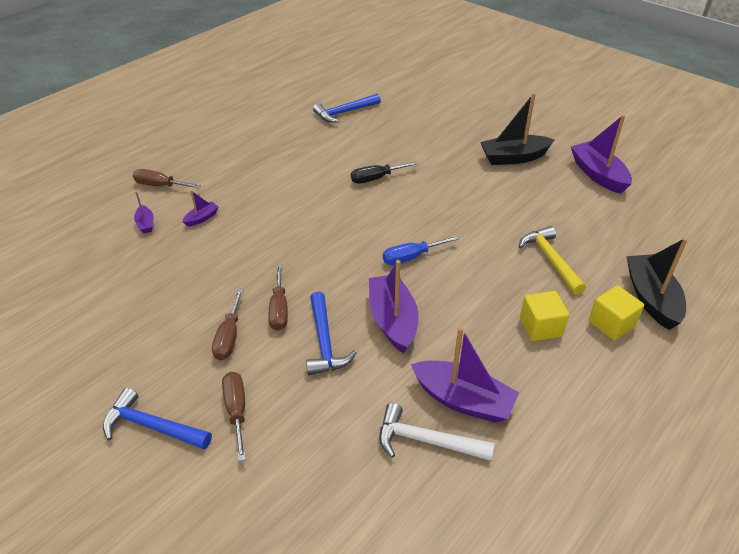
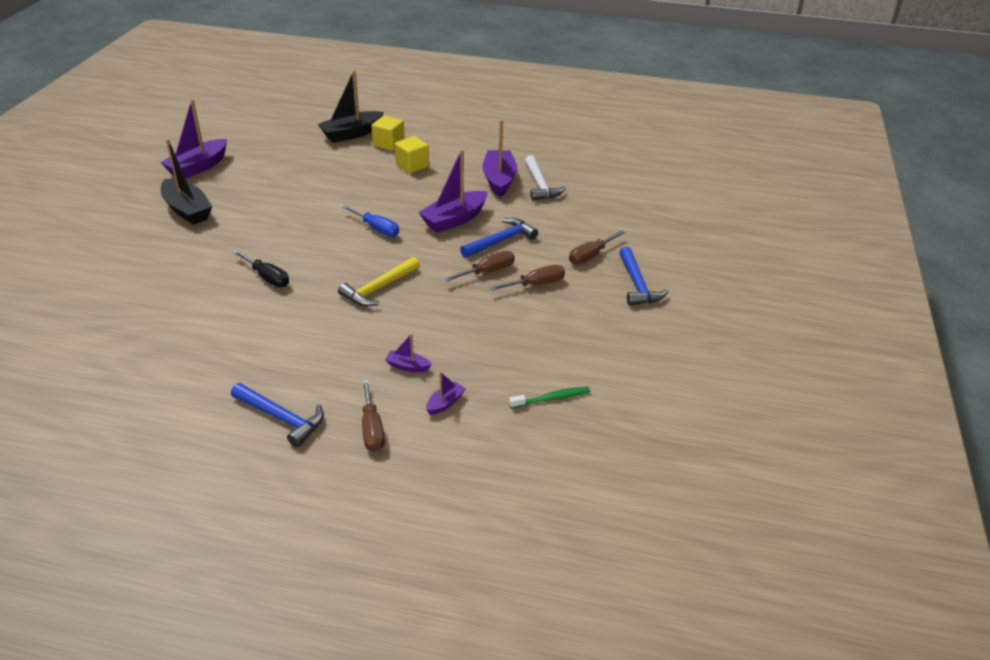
camera: 120 degrees left, 5 degrees down
blue hammer [313,93,381,123] -> blue hammer moved to [231,383,324,447]
yellow hammer [519,226,586,295] -> yellow hammer moved to [338,257,420,306]
none -> green toothbrush [509,387,590,409]

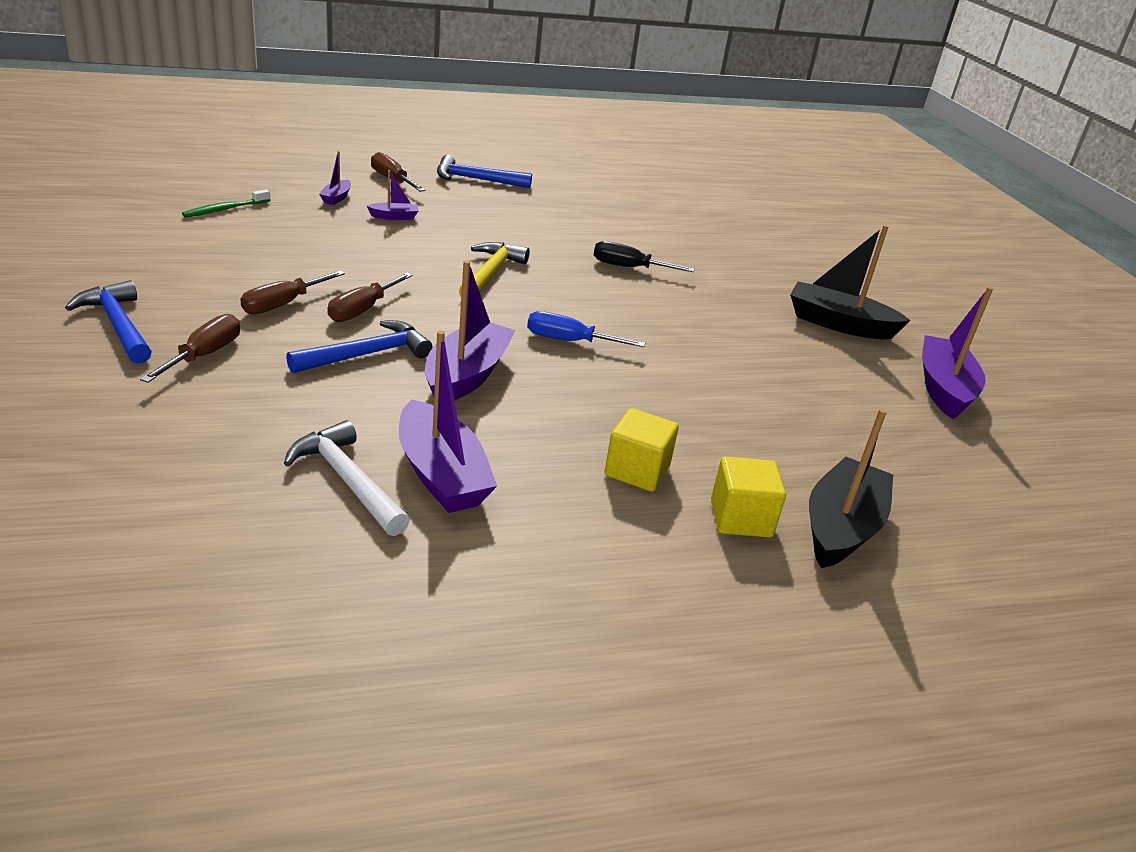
camera: 150 degrees right, 5 degrees down
blue hammer [460,218,538,258] -> blue hammer turned 150 degrees counterclockwise [286,320,433,373]

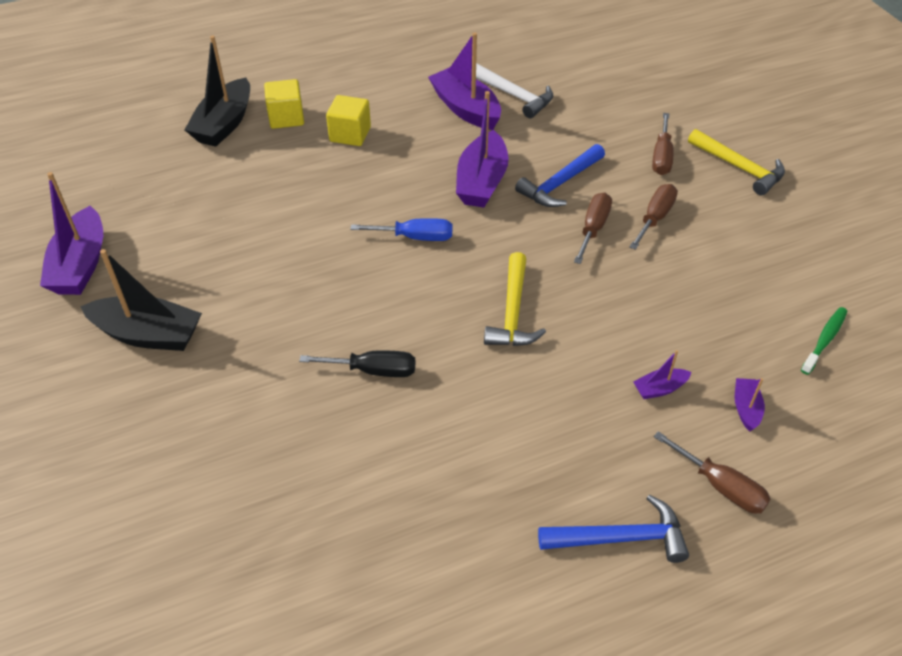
camera: 175 degrees right, 15 degrees up
blue hammer [65,280,152,364] -> yellow hammer [688,129,785,195]

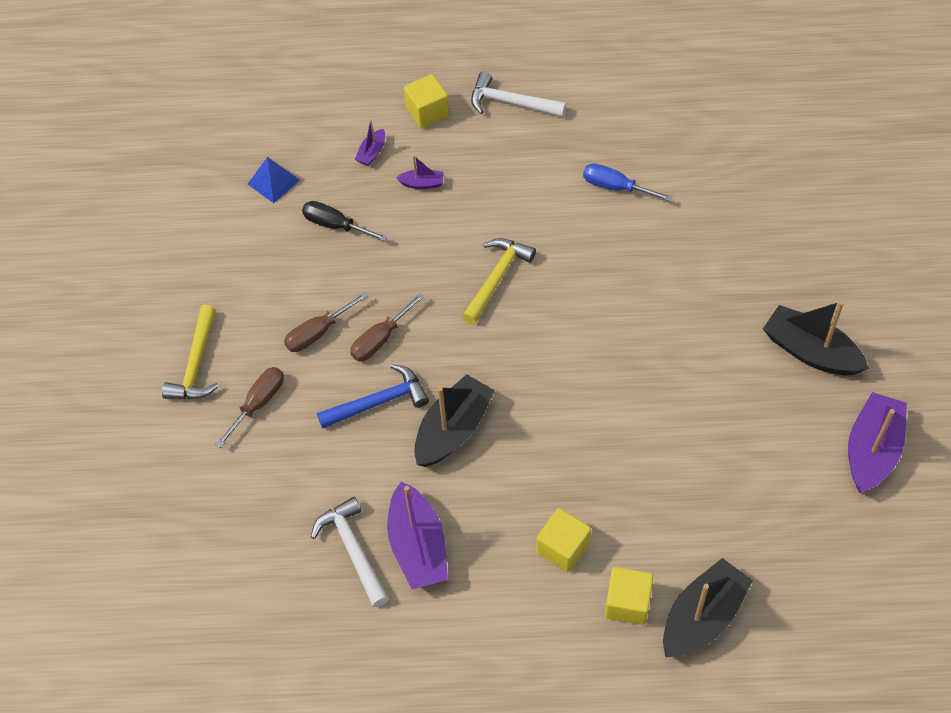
camera: 155 degrees left, 10 degrees up
black screwdriver [299,350,415,377] -> black screwdriver moved to [302,201,388,242]
blue screwdriver [350,218,453,241] -> blue screwdriver moved to [583,163,673,202]
purple boat [456,91,509,208] -> black boat [414,374,495,467]
blue hammer [538,495,689,563] -> white hammer [471,72,566,117]
brown screwdriver [654,431,771,514] -> yellow cube [404,74,449,128]
yellow hammer [688,129,785,195] -> yellow hammer turned 150 degrees counterclockwise [162,305,219,399]
green toothbrush [801,307,848,375] -> blue pyramid [248,157,300,203]

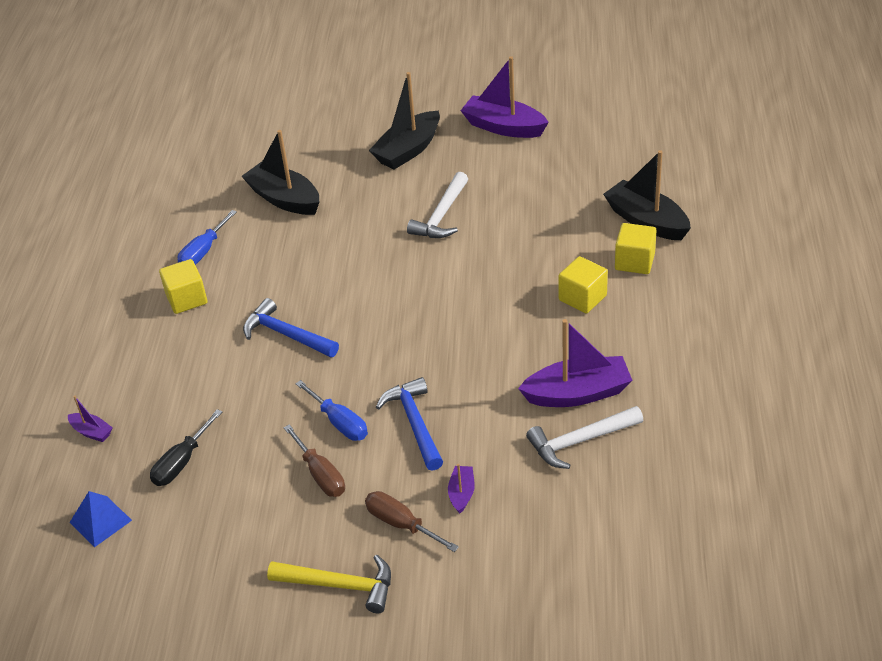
camera: 85 degrees left, 15 degrees down
brown screwdriver [350,293,425,361] -> blue screwdriver [295,380,368,441]
purple boat [396,155,444,189] -> purple boat moved to [448,464,475,514]
yellow cube [404,74,449,128] -> yellow cube moved to [159,259,207,314]
black boat [414,374,495,467] -> black boat moved to [242,130,319,215]
yellow hammer [462,238,536,324] -> blue hammer [243,298,339,357]
white hammer [471,72,566,117] -> white hammer moved to [407,172,468,238]

